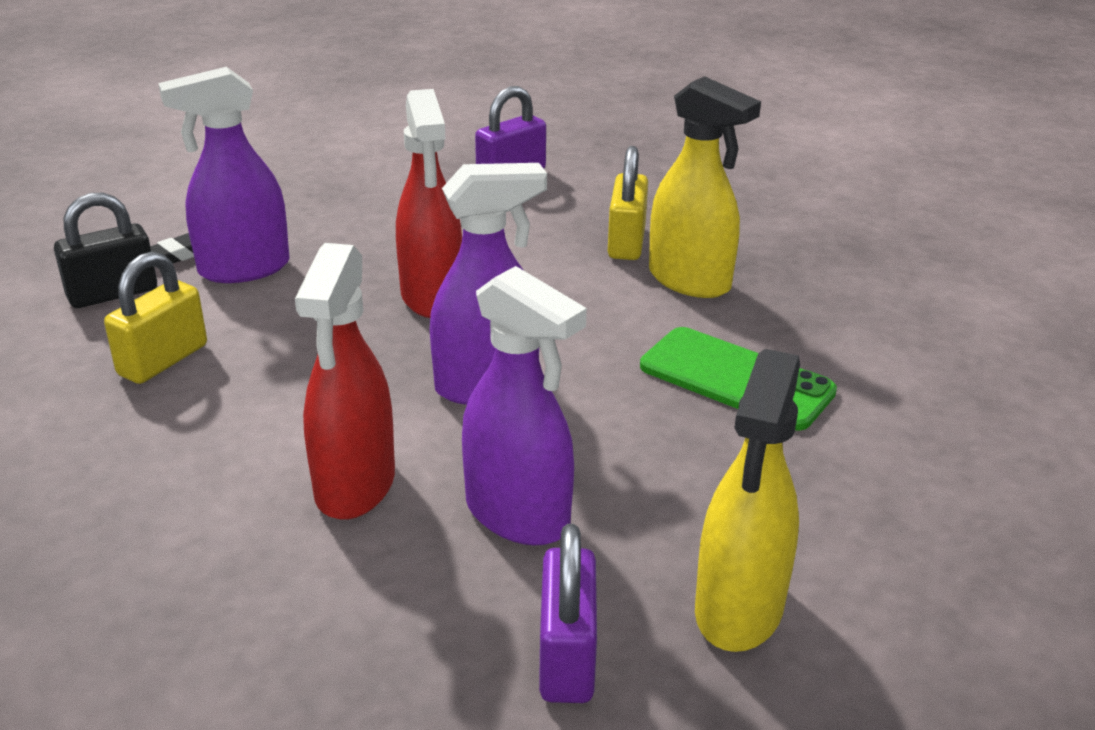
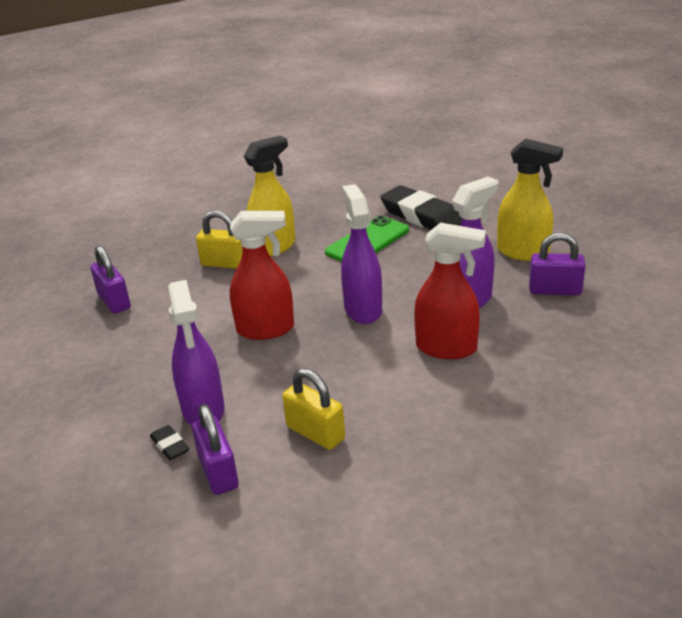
camera: 80 degrees left, 0 degrees up
black padlock [54,193,157,308] -> purple padlock [192,404,239,495]
none -> black eraser [380,185,462,230]

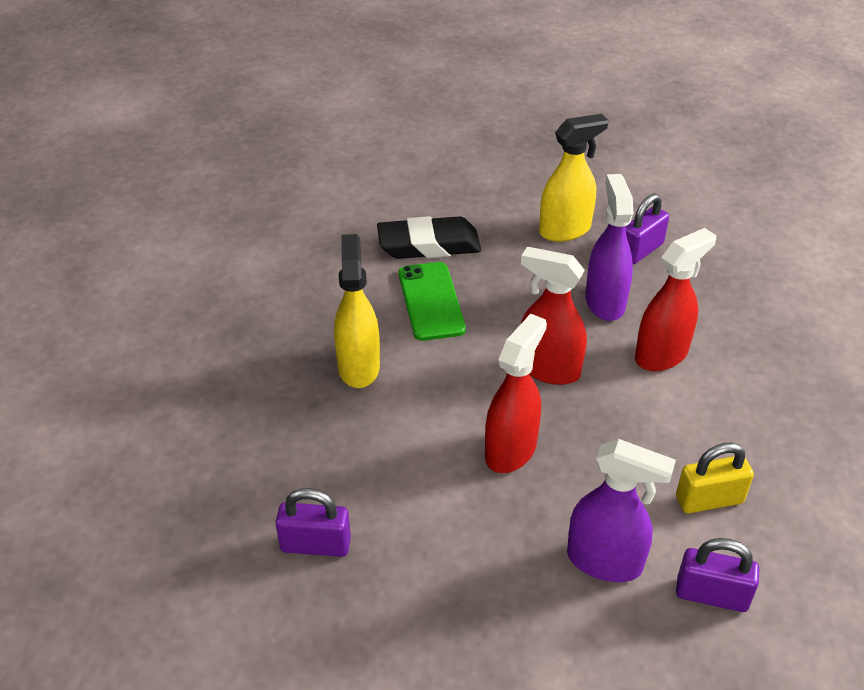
camera: 55 degrees left, 10 degrees up
black eraser [150,425,189,460] -> none
yellow padlock [196,210,243,269] -> none
purple spray bottle [341,184,382,324] -> red spray bottle [521,247,587,385]

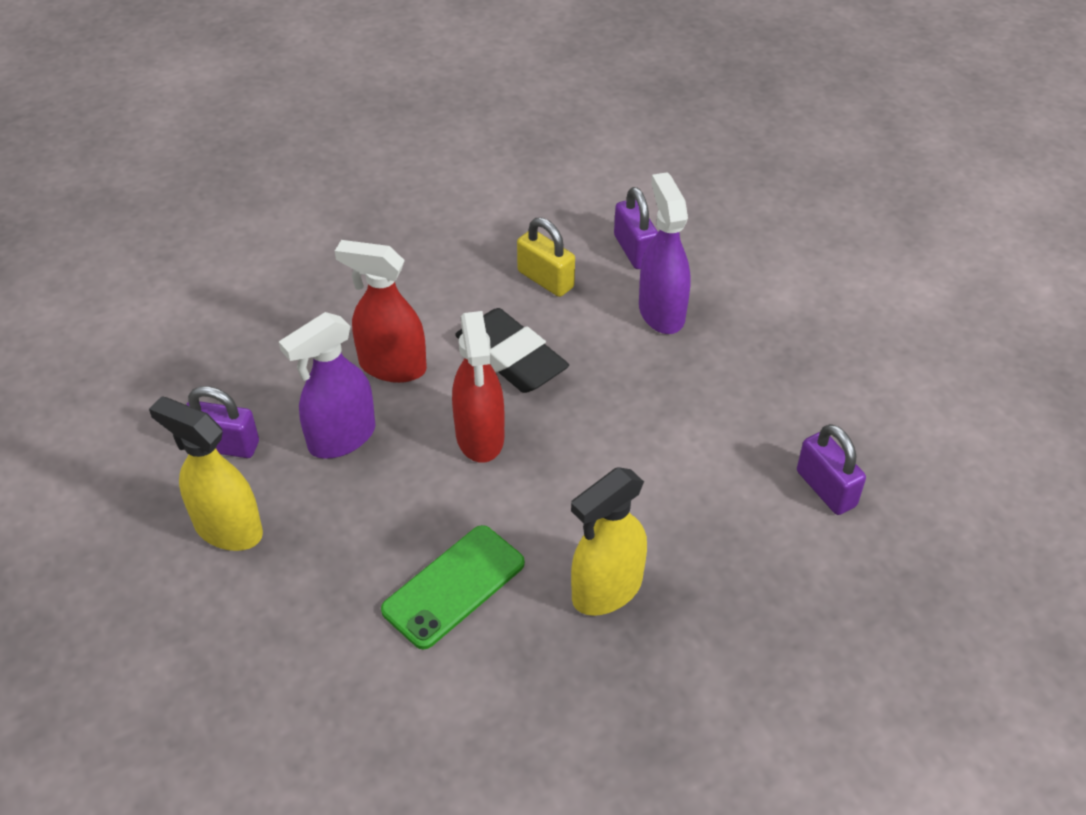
camera: 125 degrees left, 5 degrees up
black eraser [377,216,481,259] -> black eraser moved to [455,308,569,393]
red spray bottle [485,314,547,473] -> none

